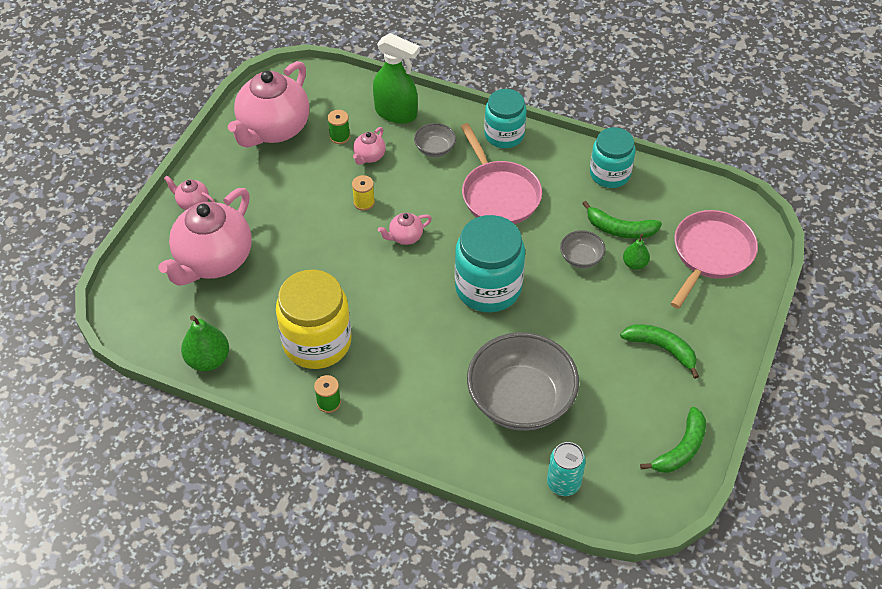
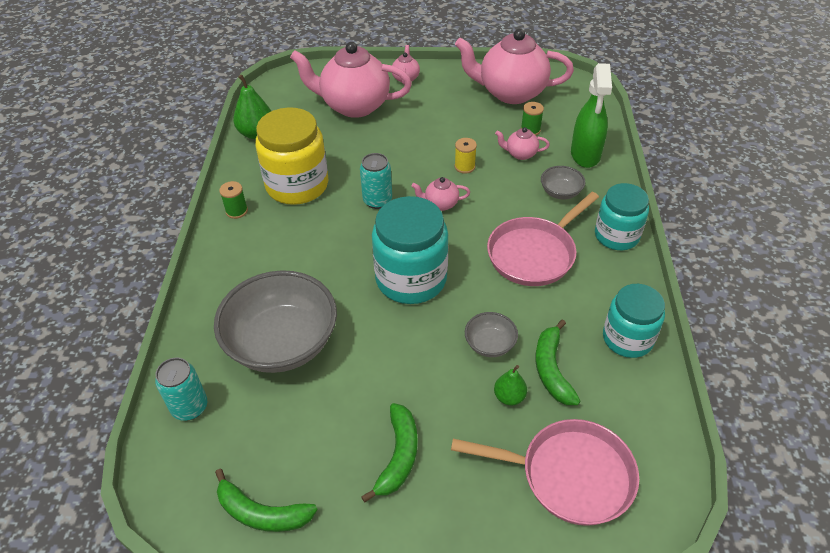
camera: 70 degrees right, 5 degrees down
pink teapot [378,213,432,245] -> pink teapot turned 45 degrees counterclockwise [412,177,470,211]
none -> turquoise can [360,153,392,209]

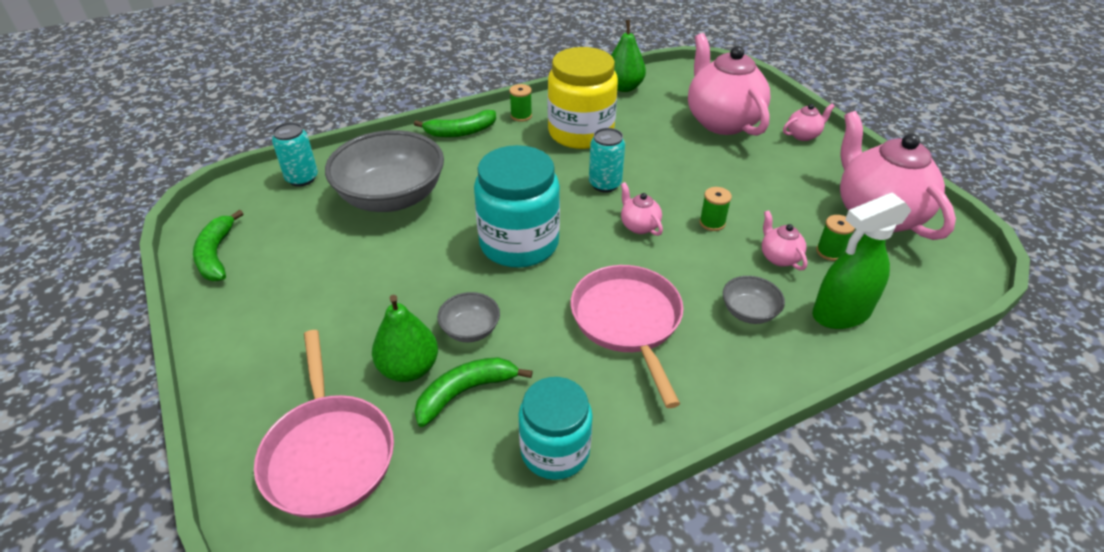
camera: 60 degrees right, 5 degrees down
green banana [361,403,418,502] -> green banana moved to [414,110,496,137]
yellow spool [455,138,477,174] -> green spool [699,187,732,231]
pink pan [487,192,599,286] -> pink pan turned 60 degrees clockwise [571,265,684,408]
green pear [494,365,527,406] -> green pear [372,295,438,382], size x1.67
turquoise jar [595,183,649,250] -> none

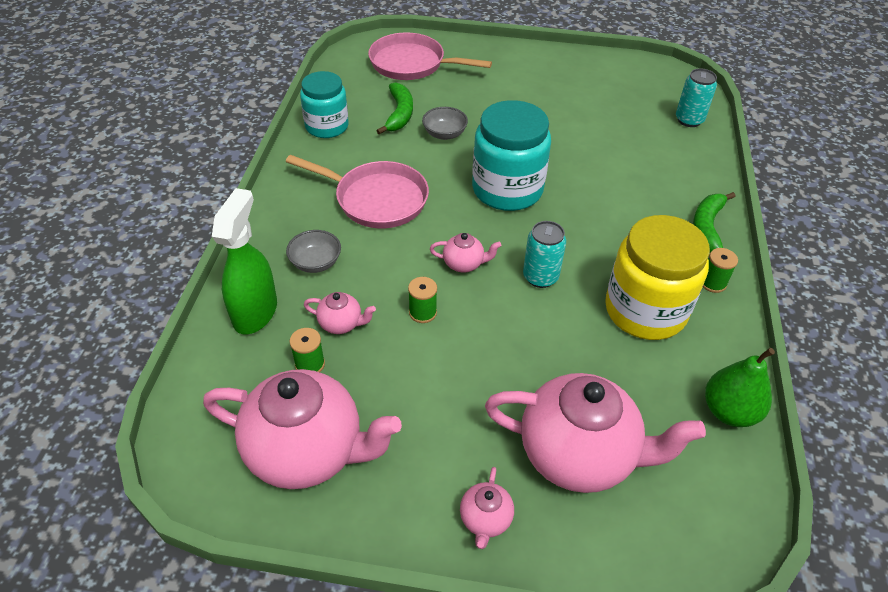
camera: 125 degrees right, 5 degrees up
green banana [193,210,244,281] -> none
grey bowl [325,130,444,212] -> none
green pear [372,295,438,382] -> none

